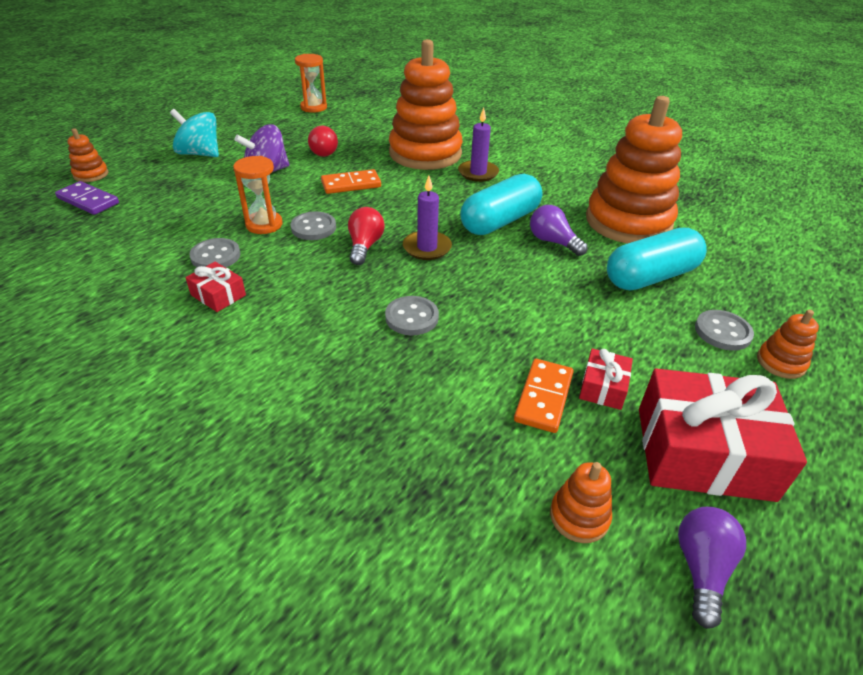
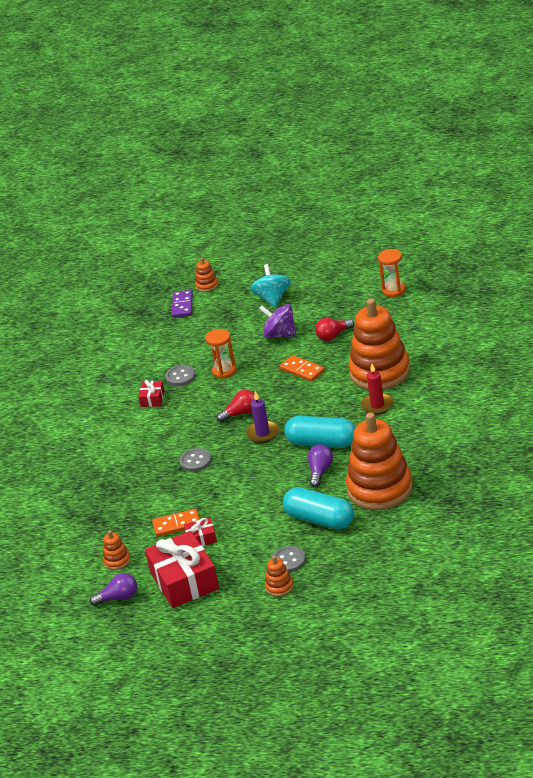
camera: 65 degrees right, 5 degrees down
grey button [291,211,336,240] -> none
purple candle [458,108,499,182] -> red candle [361,364,394,415]

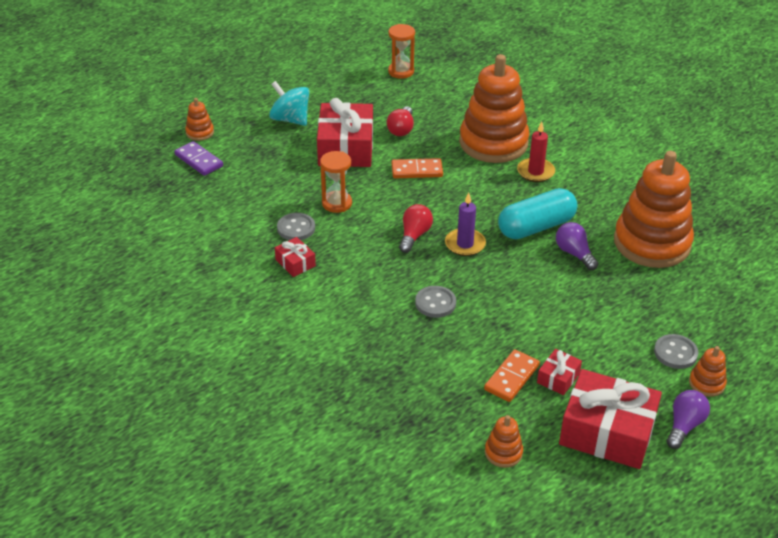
camera: 50 degrees left, 5 degrees up
purple light bulb [90,573,137,606] -> purple light bulb moved to [666,390,710,449]
purple spinning top [259,304,296,338] -> red gift [317,98,373,167]
turquoise capsule [283,487,354,529] -> none

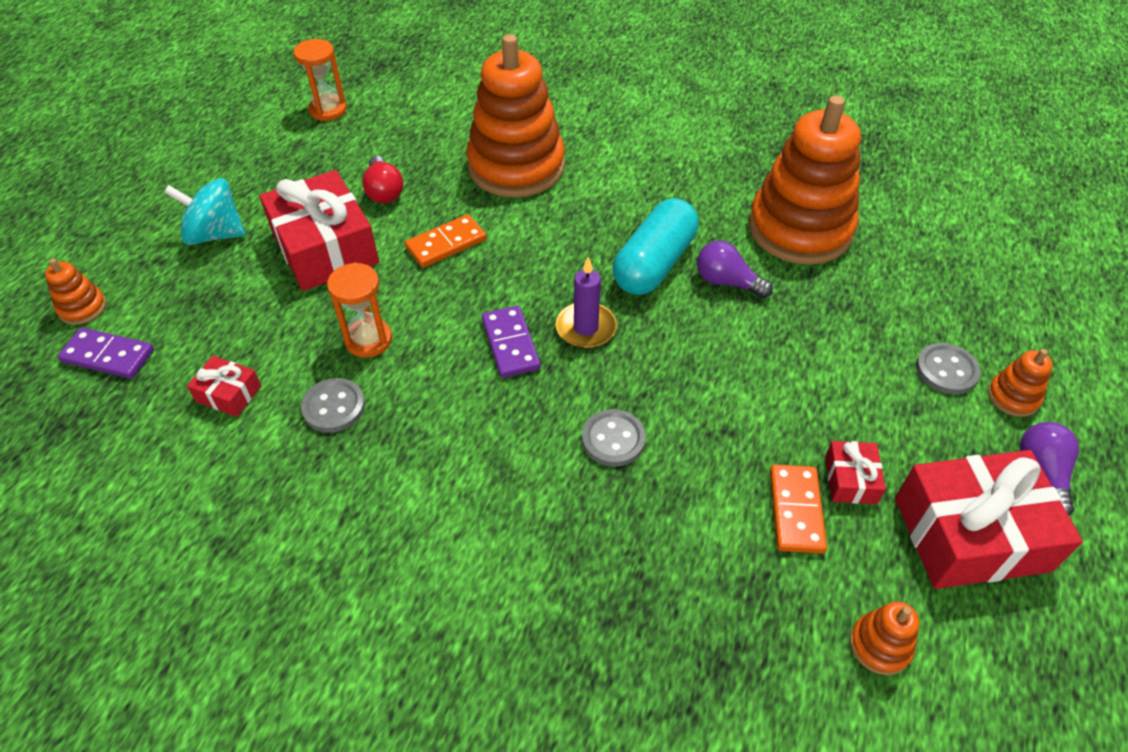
camera: 30 degrees left, 10 degrees up
red gift [275,237,316,277] -> red gift moved to [187,356,261,417]
red light bulb [399,204,433,253] -> purple domino [482,306,540,378]
red candle [517,121,555,182] -> none

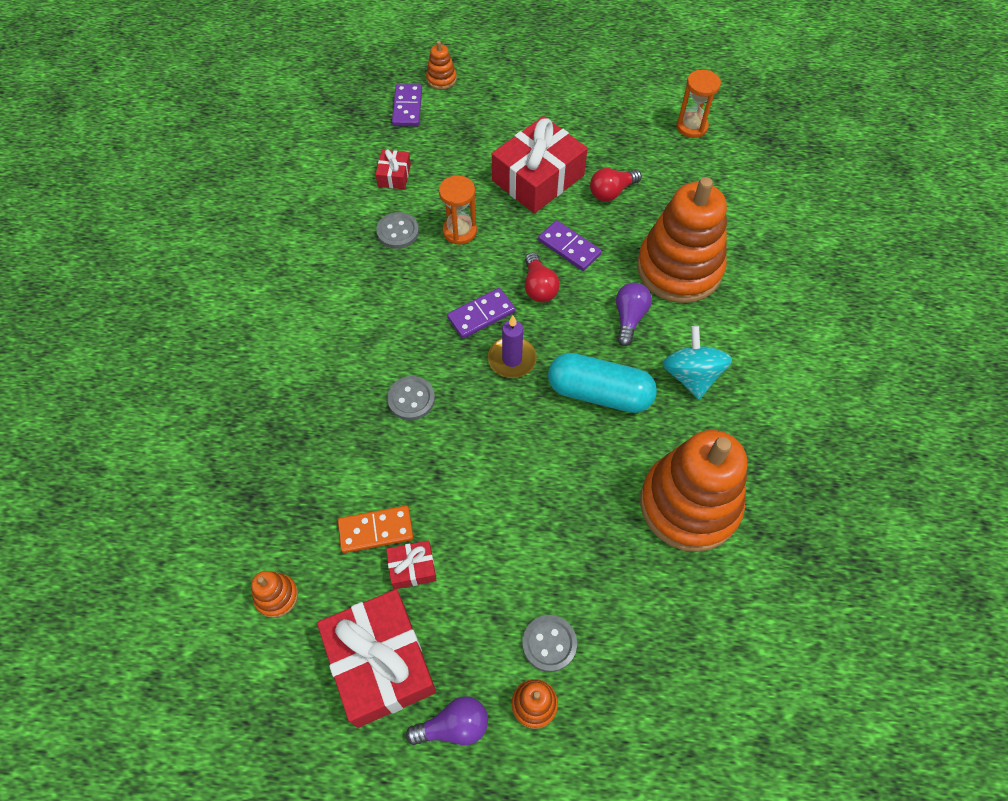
camera: 75 degrees right, 10 degrees up
turquoise spinning top [164,178,246,245] -> turquoise spinning top moved to [663,326,732,399]
orange domino [405,214,486,268] -> purple domino [538,220,602,271]
purple light bulb [697,241,773,298] -> purple light bulb moved to [616,282,652,346]
none -> red light bulb [525,252,560,302]

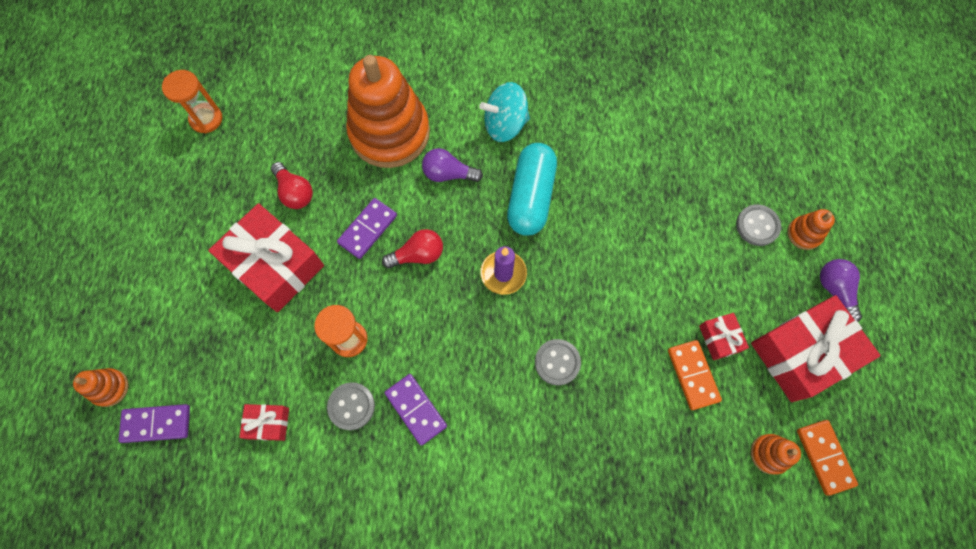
camera: 95 degrees left, 10 degrees up
purple domino [447,288,515,339] -> purple domino moved to [384,374,447,446]
orange stacking toy [640,430,747,552] -> none
none -> orange domino [797,420,858,496]

